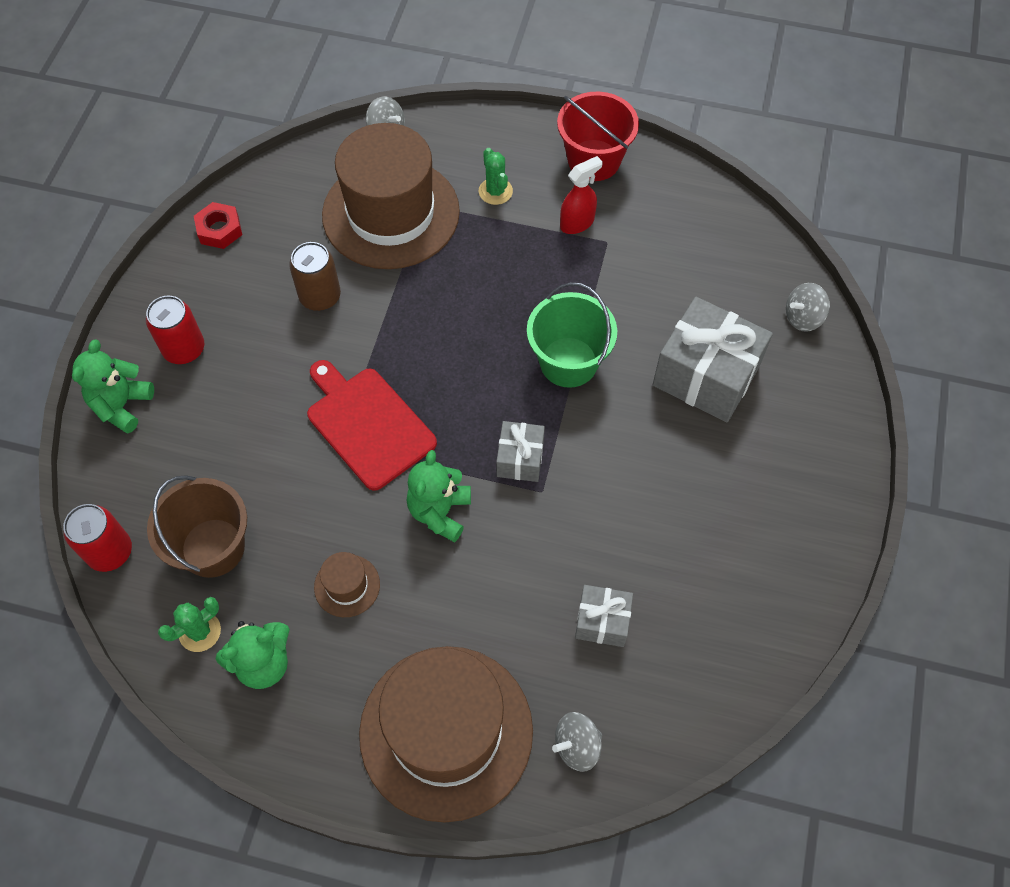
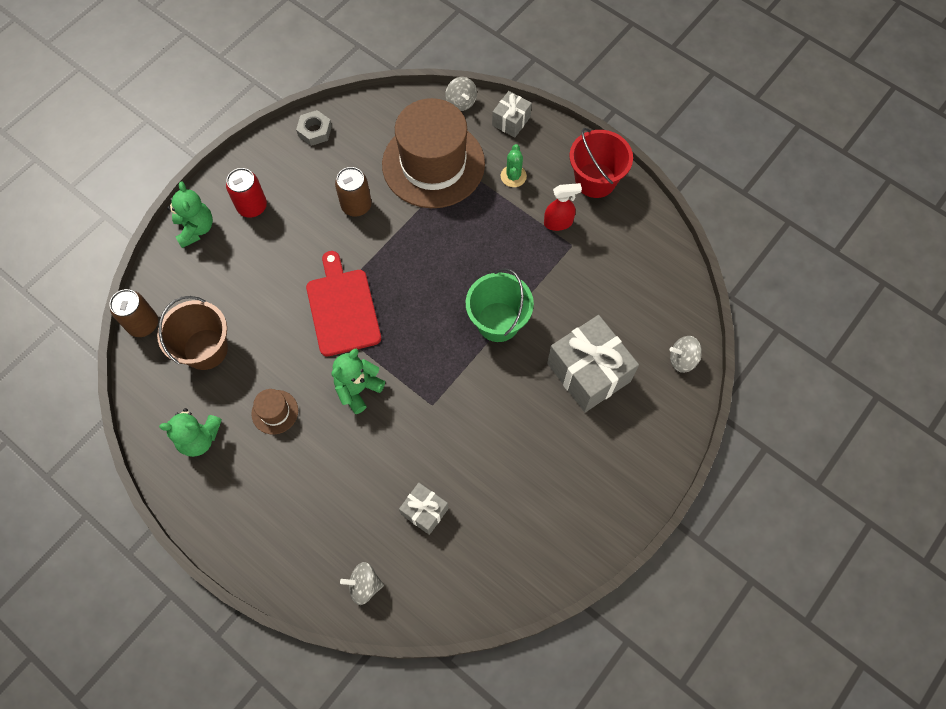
camera: 25 degrees right, 5 degrees up
red can [63,504,132,572] -> brown can [109,289,158,337]
green teddy bear [72,340,154,433] -> green teddy bear turned 120 degrees clockwise [167,181,213,248]
green cactus [158,597,221,652] -> none
red nut [194,202,242,249] -> grey nut [296,110,332,146]
brown hat [359,646,533,822] -> none
grey gift [496,421,545,482] -> grey gift moved to [492,91,532,137]

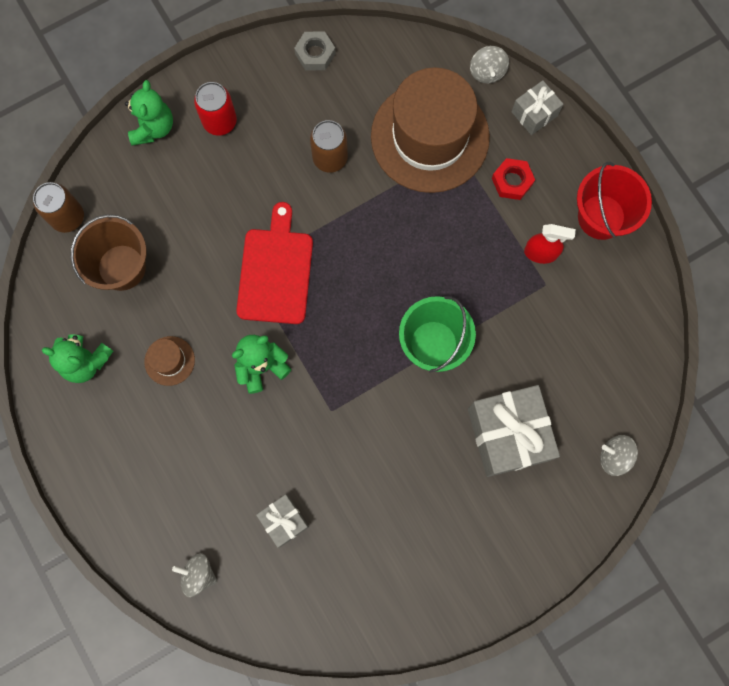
camera: 20 degrees right, 10 degrees up
green cactus [501,144,527,187] -> red nut [492,158,535,200]

